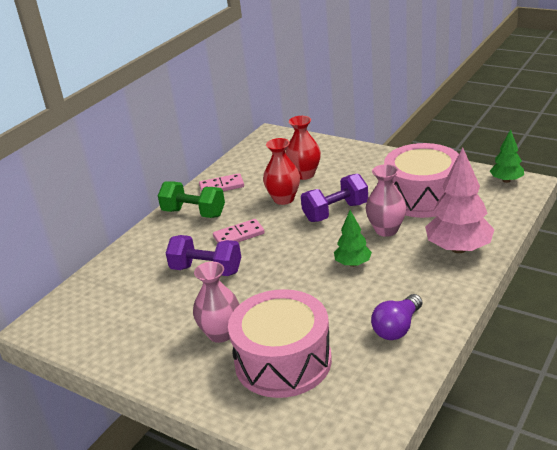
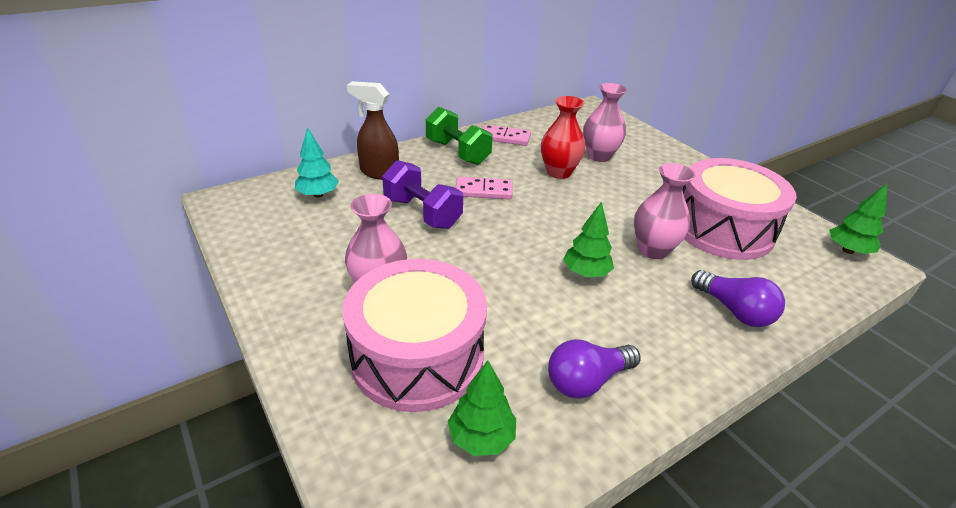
camera: 20 degrees right, 5 degrees up
red vase [286,116,321,180] -> pink vase [583,83,627,162]
purple dumbbell [301,173,368,222] -> none
pink tree [425,147,494,253] -> purple light bulb [691,270,785,327]
none -> turquoise tree [295,127,339,198]
none -> brown spray bottle [347,81,399,180]
none -> green tree [448,360,516,456]

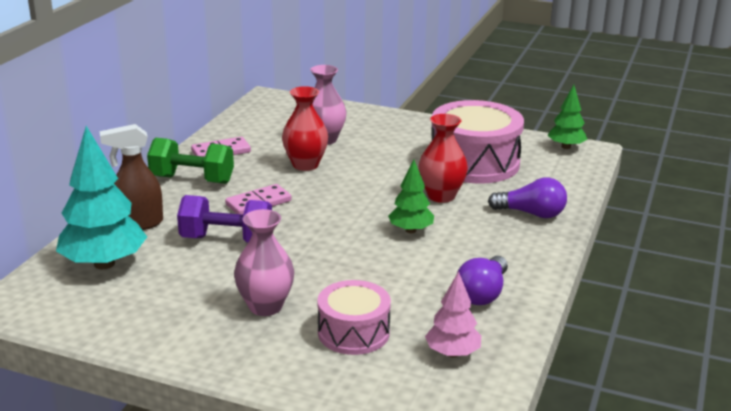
camera: 35 degrees left, 10 degrees down
turquoise tree [295,127,339,198] -> turquoise tree [56,126,147,269], size x1.77
pink drum [342,259,487,412] -> pink drum [317,280,391,355], size x0.59
green tree [448,360,516,456] -> pink tree [425,271,481,357]
pink vase [634,163,696,259] -> red vase [418,114,468,203]

